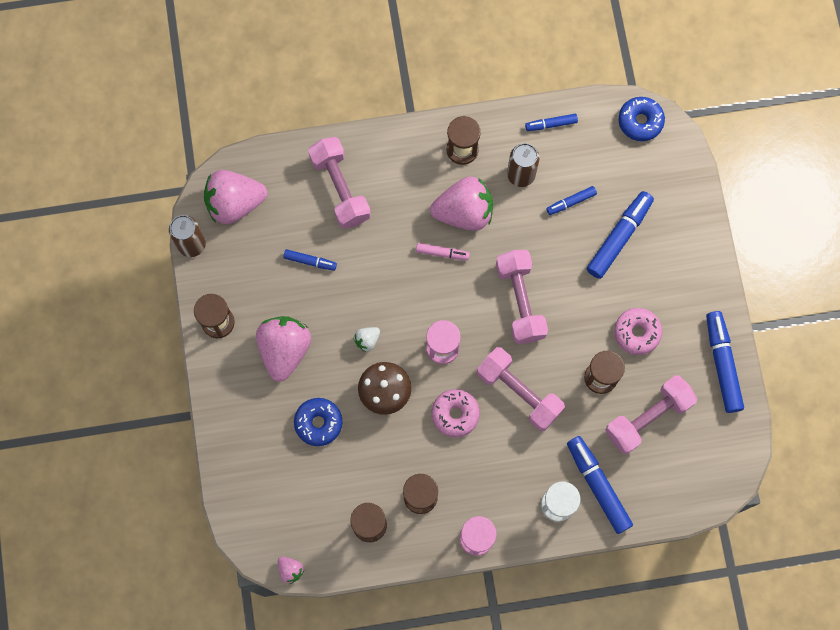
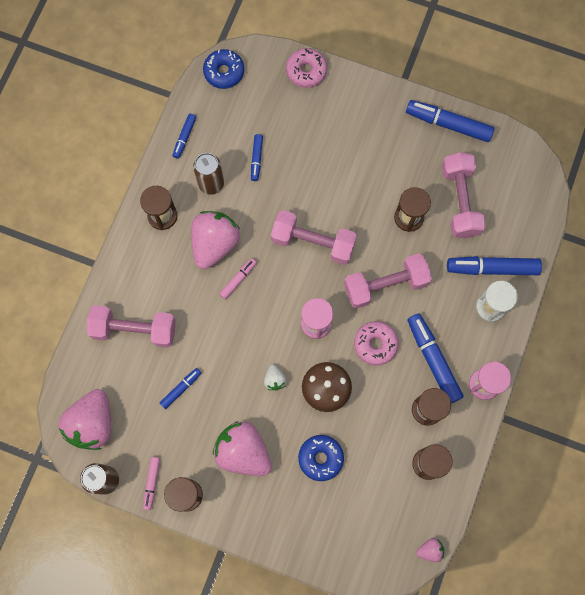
camera: 60 degrees left, 0 degrees up
blue marker [587,191,654,279] -> blue marker moved to [407,314,464,403]
pink donut [614,308,662,355] -> pink donut moved to [286,48,327,88]
none -> pink marker [143,457,160,510]

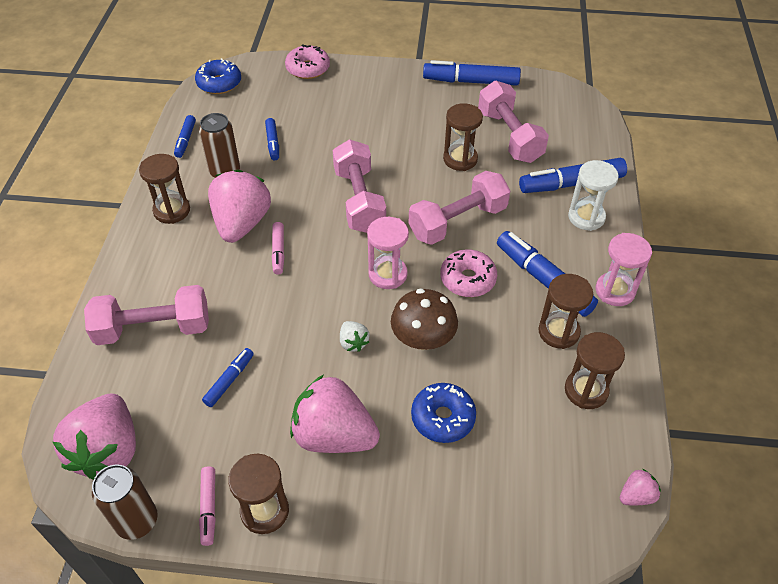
camera: 15 degrees left, 25 degrees down
pink marker [219,258,257,300] -> pink marker turned 150 degrees clockwise [272,222,284,275]
pink dumbbell [271,210,357,265] -> pink dumbbell turned 75 degrees clockwise [333,139,386,233]

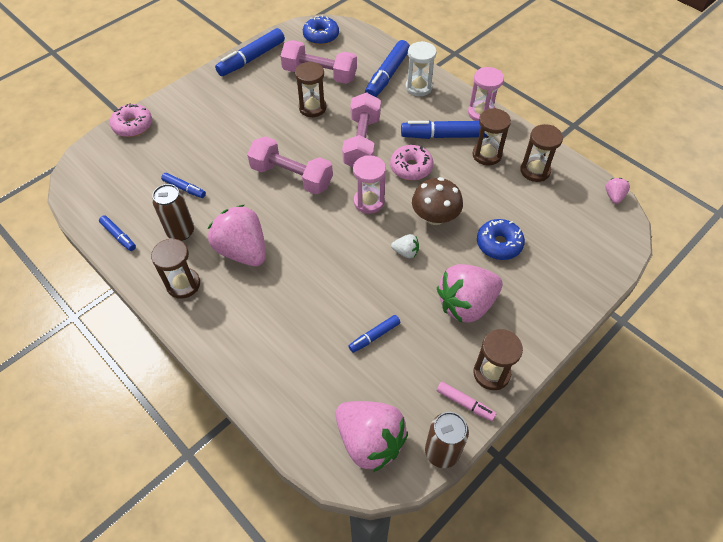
camera: 50 degrees left, 5 degrees up
pink dumbbell [84,285,209,345] -> none
blue donut [195,58,241,94] -> blue donut moved to [303,15,339,45]
blue marker [202,348,254,407] -> blue marker turned 105 degrees counterclockwise [349,315,400,353]
pink marker [272,222,284,275] -> none

